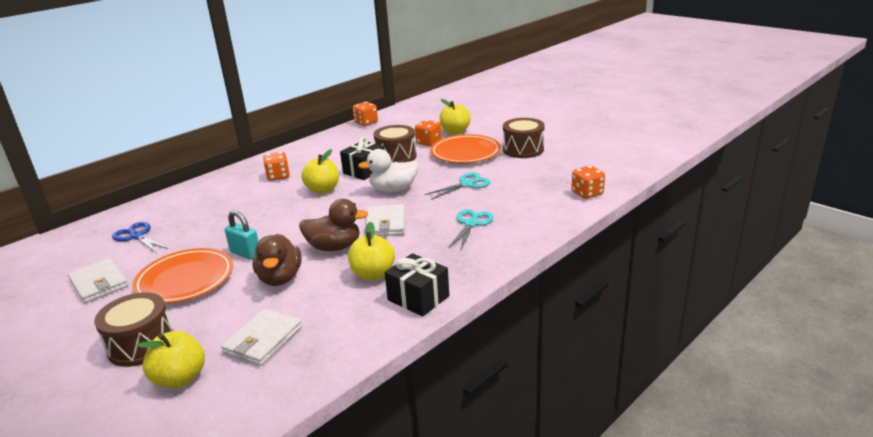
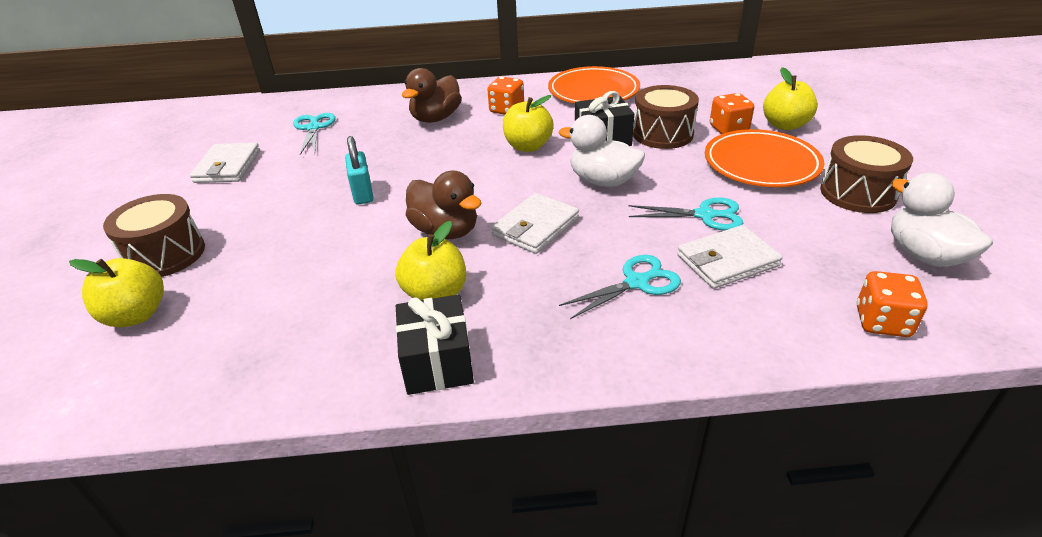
camera: 40 degrees right, 10 degrees up
blue scissors [112,222,168,253] -> turquoise scissors [293,113,336,155]
orange plate [132,248,233,304] -> orange plate moved to [548,66,640,103]
white wallet [221,309,302,366] -> white wallet moved to [677,225,783,289]
brown duck [252,234,302,286] -> brown duck moved to [402,68,462,123]
orange dice [353,102,378,126] -> none
none -> white duck [891,173,993,267]

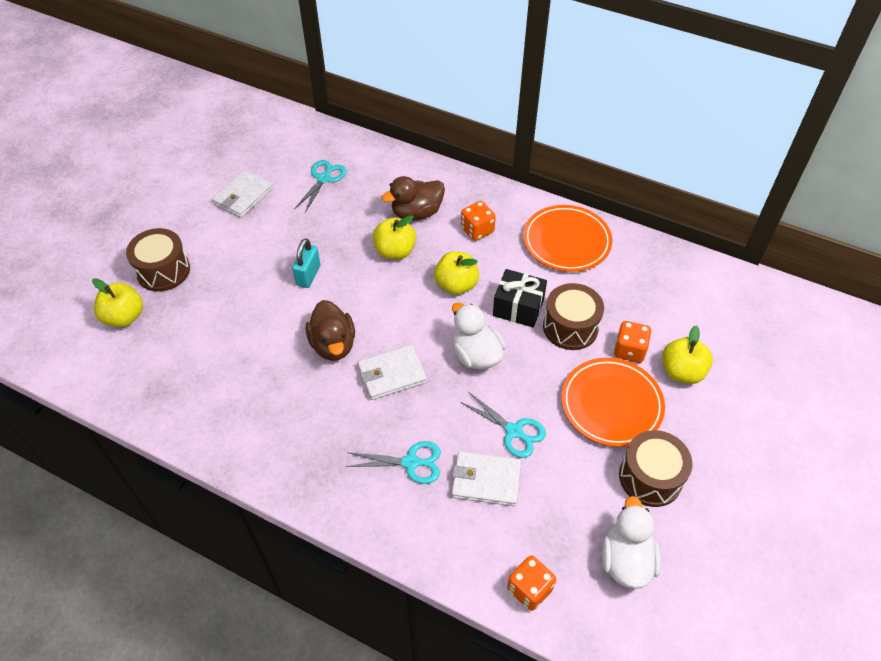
camera: 30 degrees right, 15 degrees up
yellow apple [395,221,466,300] -> yellow apple moved to [373,215,416,260]
black gift [396,295,474,395] -> none

